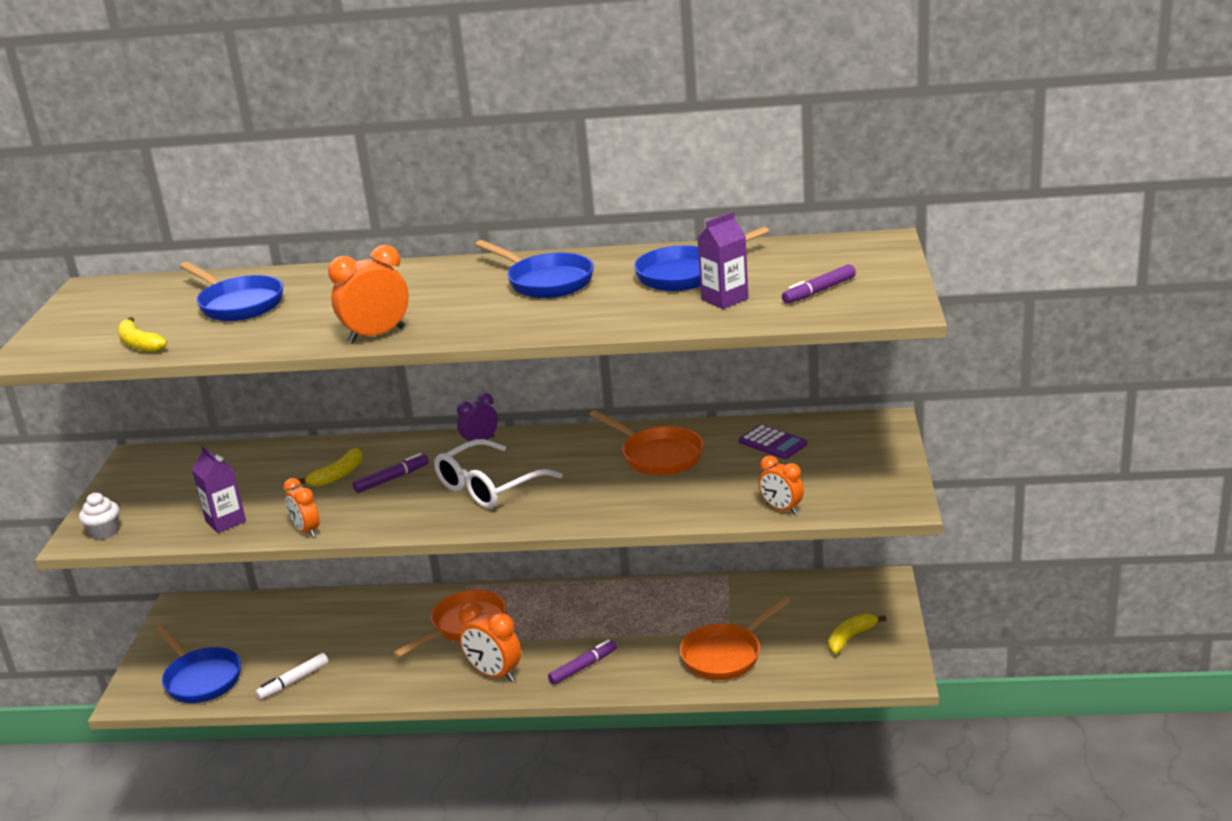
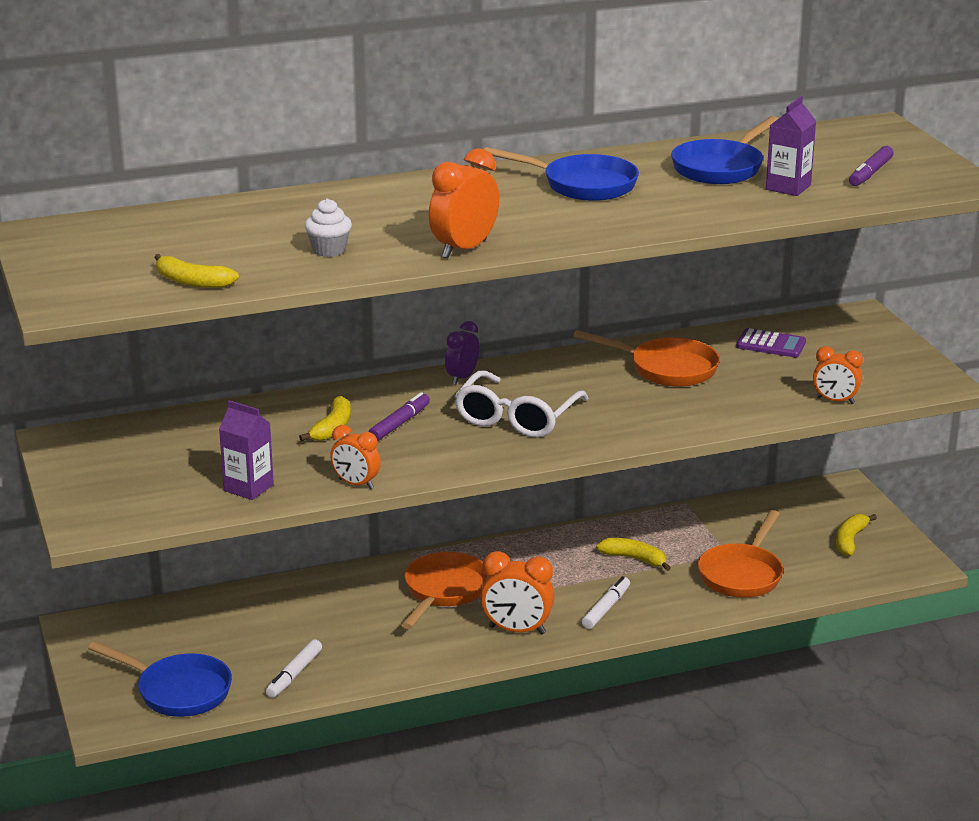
camera: 25 degrees left, 0 degrees up
white cupcake [79,493,119,540] -> white cupcake moved to [305,198,352,257]
blue pan [180,262,283,321] -> none
purple marker [548,639,617,685] -> white marker [582,576,630,629]
none -> yellow banana [596,538,671,571]

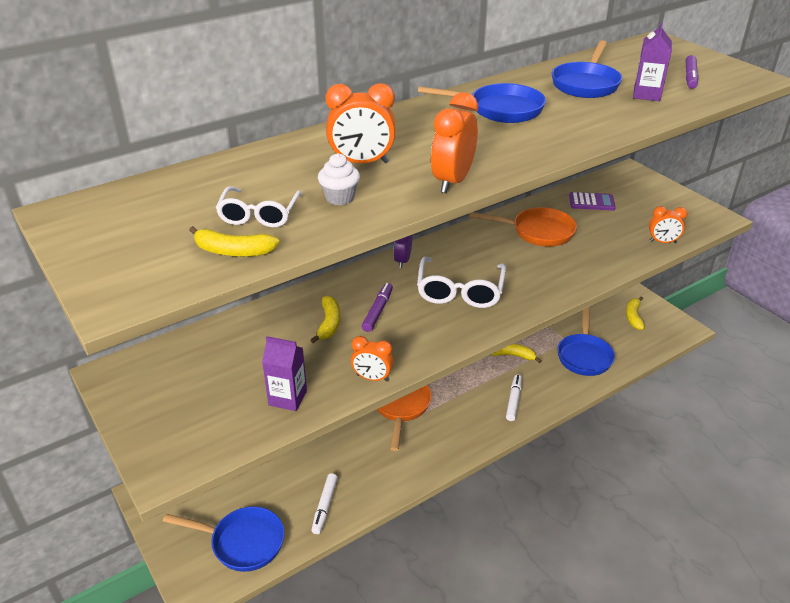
camera: 15 degrees left, 10 degrees up
orange clock [480,551,555,634] -> orange clock moved to [326,83,396,163]
orange pan [698,510,783,598] -> blue pan [557,307,615,376]
none -> white glasses [215,186,302,228]

